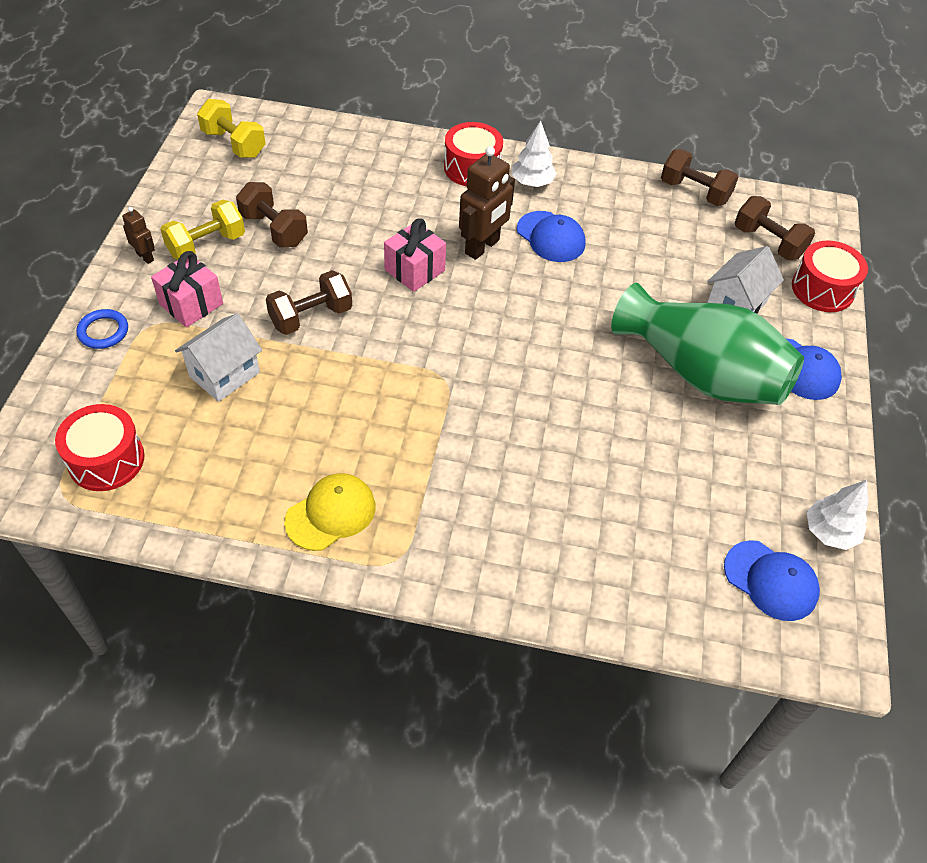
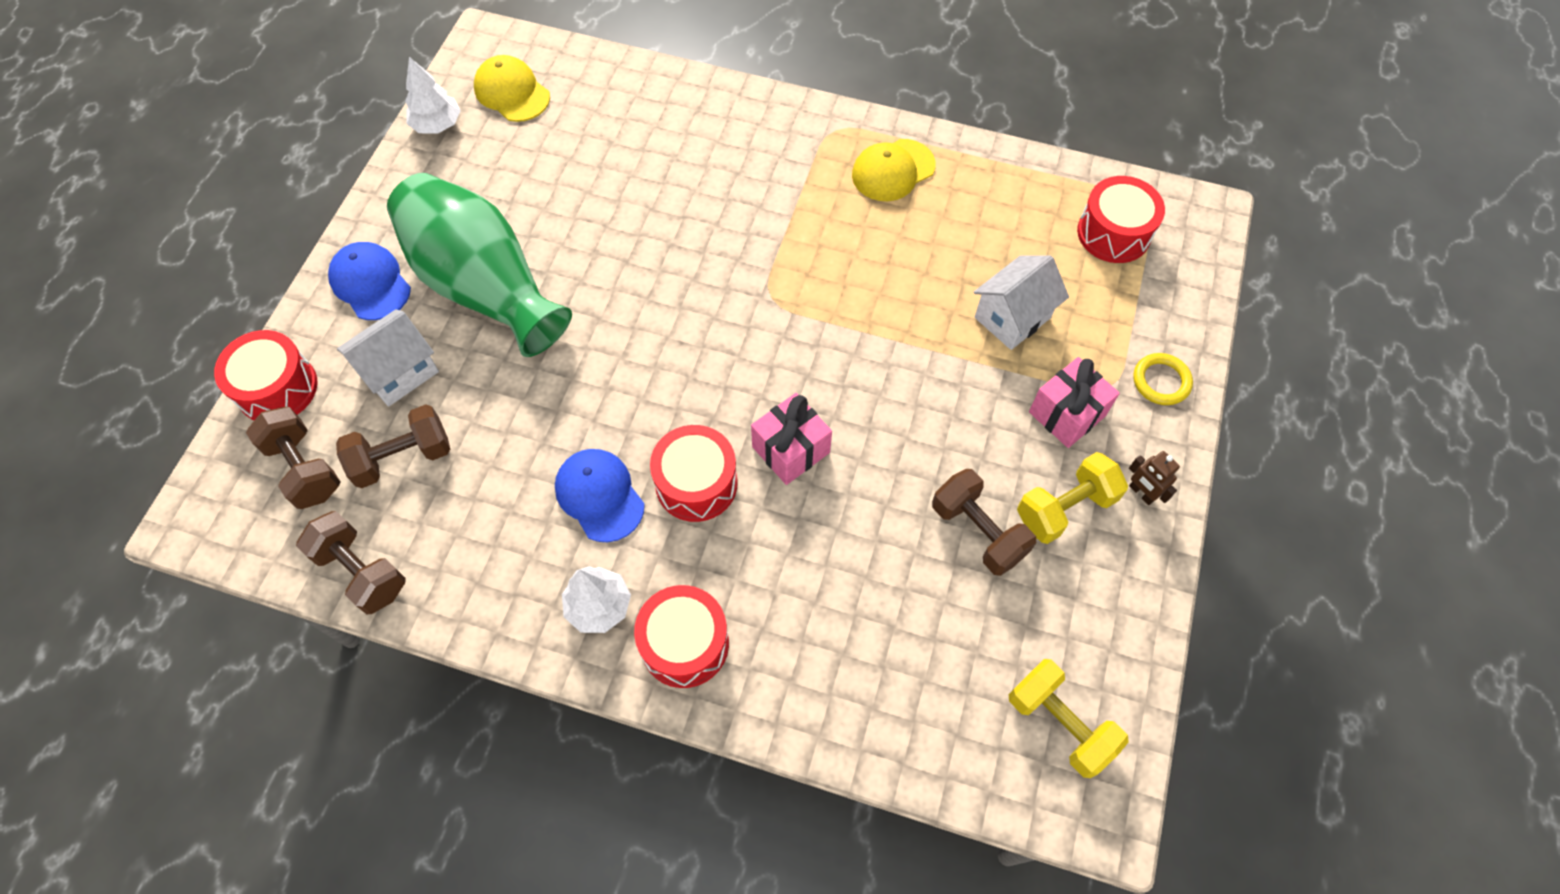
camera: 170 degrees left, 10 degrees up
blue ring [76,309,128,349] -> yellow ring [1133,353,1193,405]
brown dumbbell [266,270,352,335] -> brown dumbbell moved to [336,404,450,488]
brown robot [459,146,515,260] -> red drum [650,425,738,522]
blue cap [724,540,820,621] -> yellow cap [474,55,550,122]

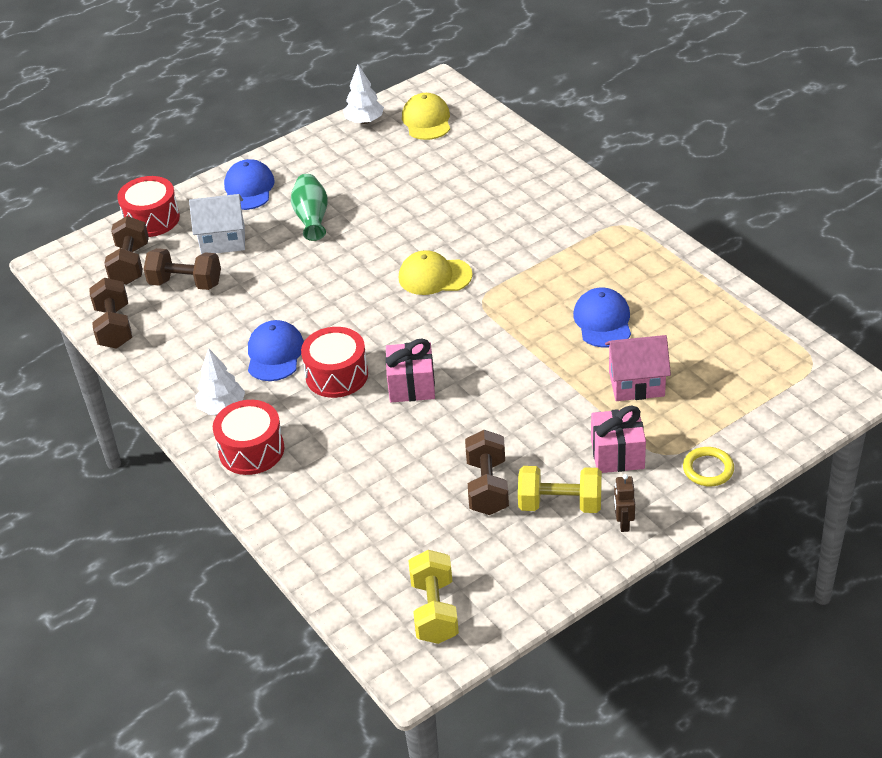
camera: 40 degrees right, 20 degrees down
green vase [387,173,572,357] -> green vase [291,174,328,241], size x0.48
yellow cap [852,139,936,201] -> yellow cap moved to [399,250,473,295]
white house [974,256,1069,350] -> pink house [605,335,671,401]
red drum [1077,176,1165,263] -> none
none -> blue cap [573,288,631,347]

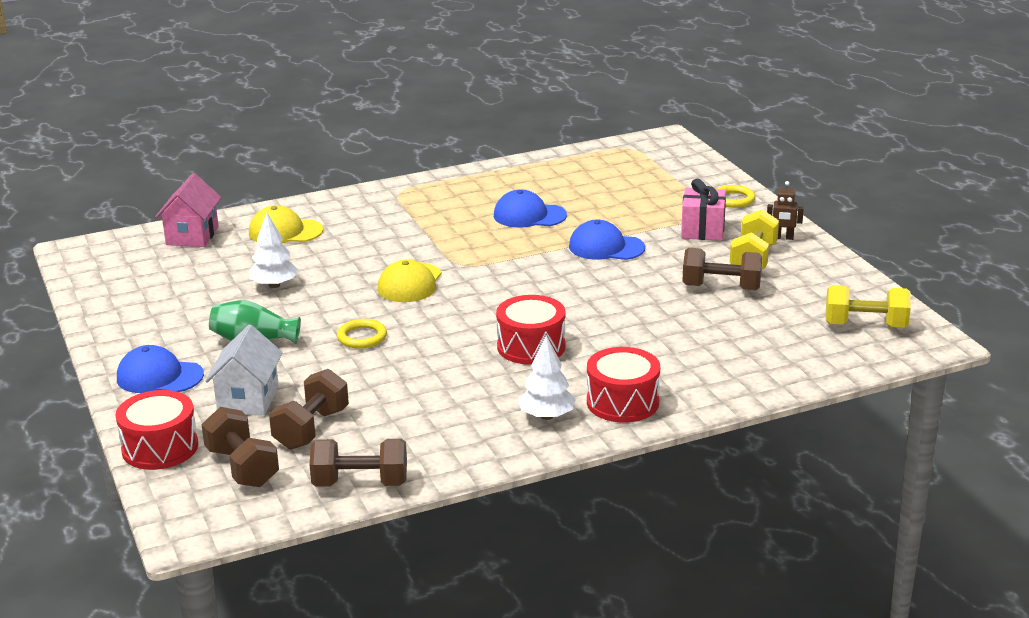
camera: 80 degrees left, 15 degrees down
brown dumbbell [104,216,149,285] -> brown dumbbell turned 45 degrees clockwise [201,407,279,487]
blue cap [248,320,304,381] -> blue cap moved to [569,220,645,260]
white tree [343,64,384,124] -> white tree moved to [249,213,298,288]
pink gift [385,339,435,402] -> none
yellow cap [402,93,450,140] -> yellow cap moved to [249,205,323,243]
pink house [605,335,671,401] -> pink house moved to [155,173,221,247]
none -> yellow ring [337,319,387,349]

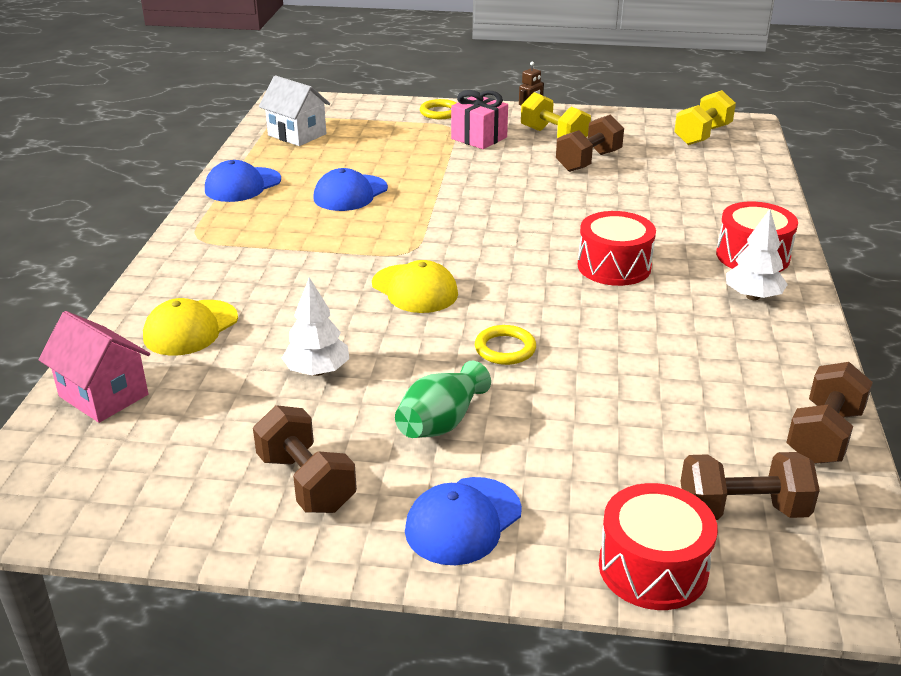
camera: 60 degrees left, 5 degrees up
white house [205,325,283,416] -> white house moved to [259,76,330,146]
brown dumbbell [269,369,349,450] -> brown dumbbell moved to [253,405,357,513]
blue cap [569,220,645,260] -> blue cap moved to [205,160,281,202]

